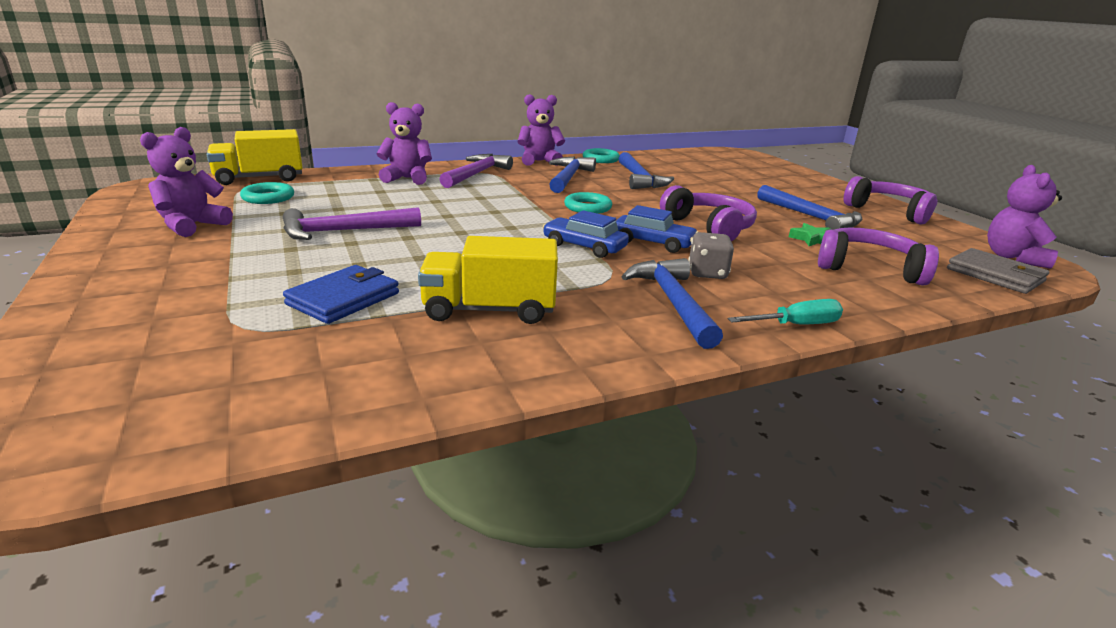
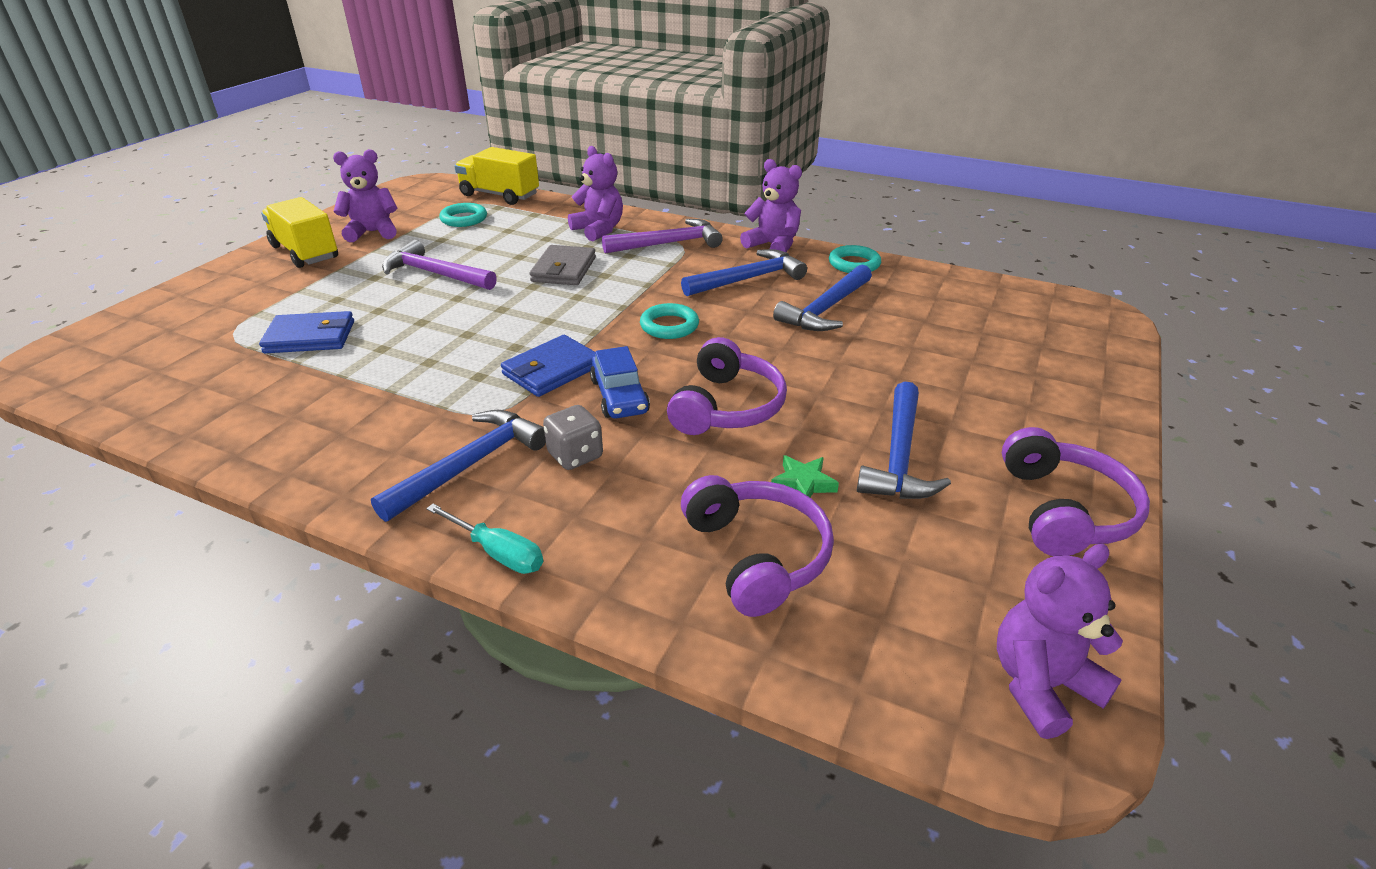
camera: 50 degrees right, 10 degrees up
yellow truck [418,236,558,324] -> yellow truck moved to [261,197,338,268]
blue car [543,210,629,258] -> blue wallet [501,335,596,397]
grey wallet [947,248,1049,294] -> grey wallet moved to [529,245,596,285]

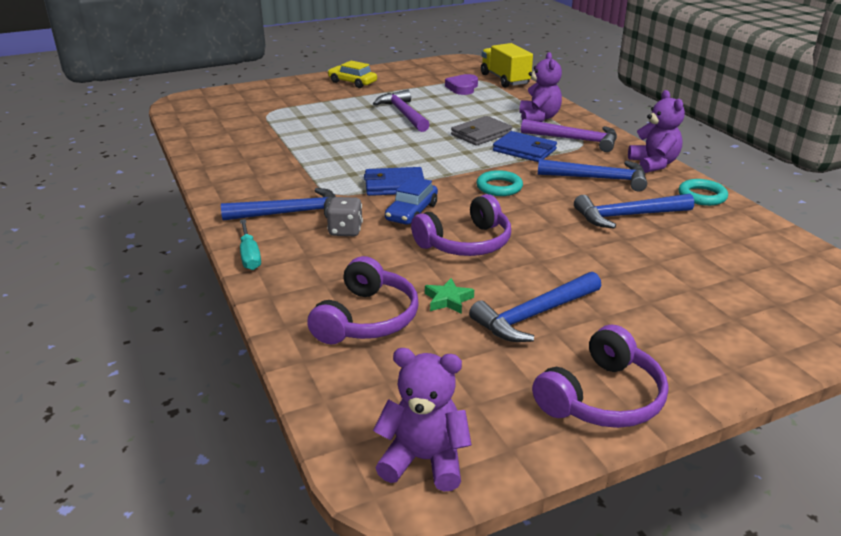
camera: 40 degrees right, 5 degrees down
blue wallet [259,311,354,353] -> blue wallet moved to [493,131,557,162]
yellow truck [261,197,338,268] -> yellow car [328,60,377,88]
purple teddy bear [333,149,397,242] -> none
turquoise ring [439,203,487,227] -> purple heart [445,74,478,95]

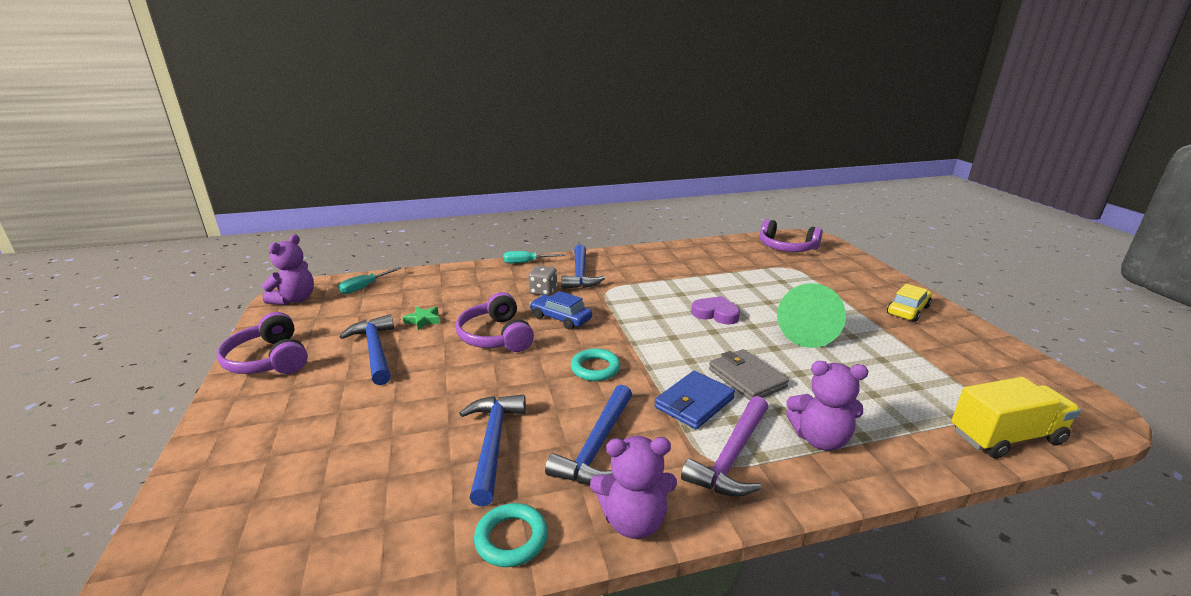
camera: 100 degrees right, 5 degrees down
purple headphones [307,256,419,344] -> purple headphones moved to [760,219,823,252]
blue wallet [364,167,424,196] -> none
purple hammer [373,90,430,132] -> green cone [777,283,846,348]
purple heart [445,74,478,95] -> purple heart moved to [691,296,740,325]
none -> turquoise screwdriver [338,267,402,294]

